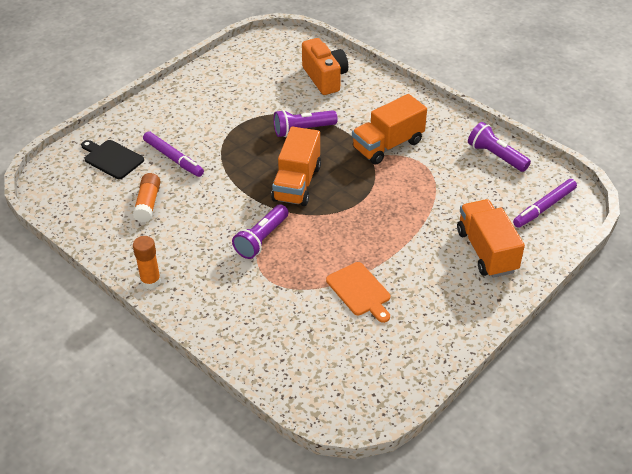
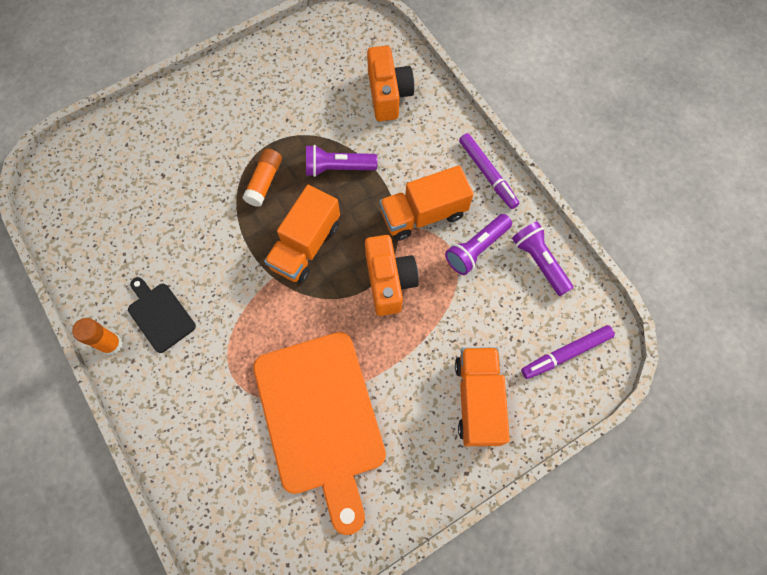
camera: 15 degrees right, 25 degrees up
black cutting board [81,140,144,179] -> black cutting board moved to [128,277,196,353]
orange glue stick [133,173,161,222] -> orange glue stick moved to [243,149,282,207]
purple marker [143,131,204,177] -> purple marker moved to [459,133,519,209]
purple flashlight [232,204,289,259] -> purple flashlight moved to [445,214,512,275]
orange cutting board [326,262,390,323] -> orange cutting board [253,332,386,535], size x2.18
none -> orange camera [365,235,419,316]

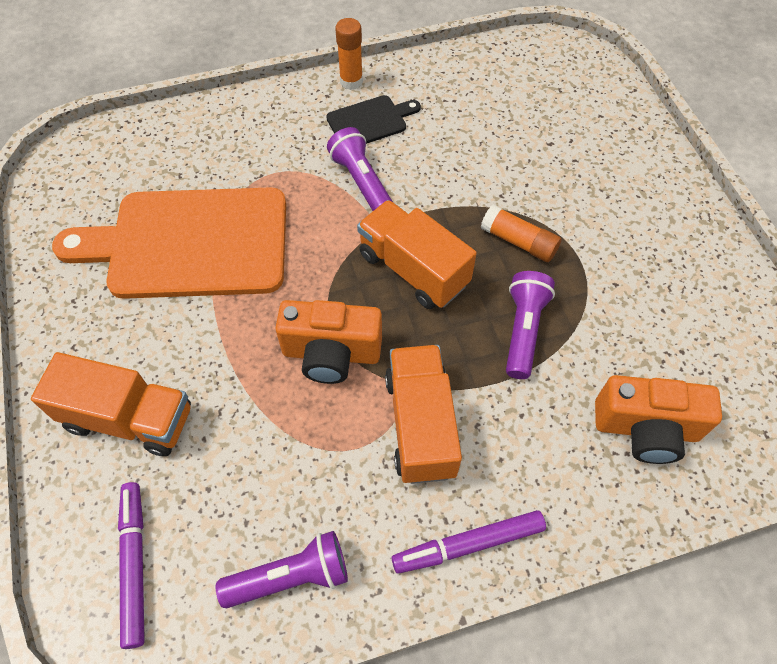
camera: 105 degrees right, 10 degrees down
purple flashlight [445,214,512,275] -> purple flashlight moved to [327,127,393,211]

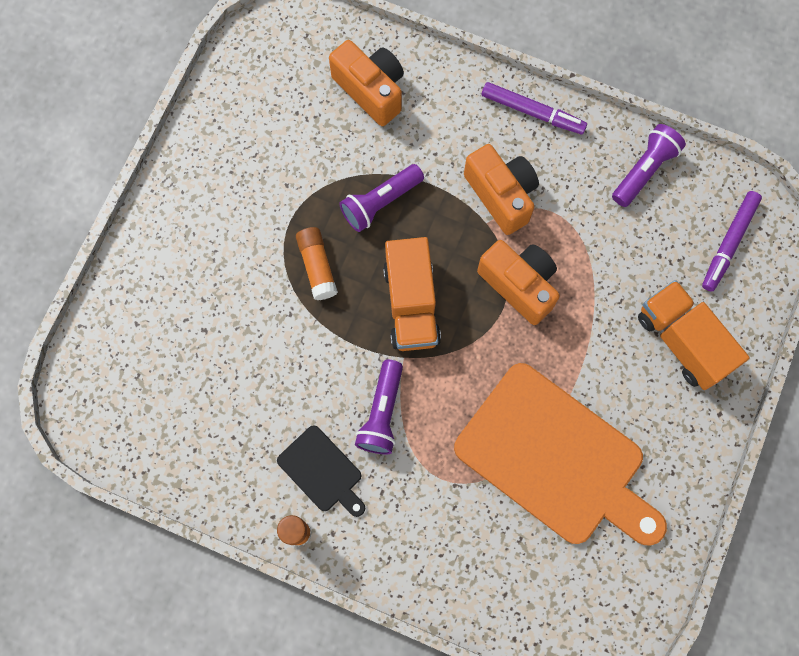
camera: 140 degrees left, 15 degrees up
purple flashlight [216,531,348,608] -> purple flashlight turned 105 degrees clockwise [612,124,686,207]
black cutting board [326,95,421,144] -> black cutting board turned 150 degrees counterclockwise [277,425,365,517]
orange truck [385,345,462,484] -> orange camera [464,144,539,235]

